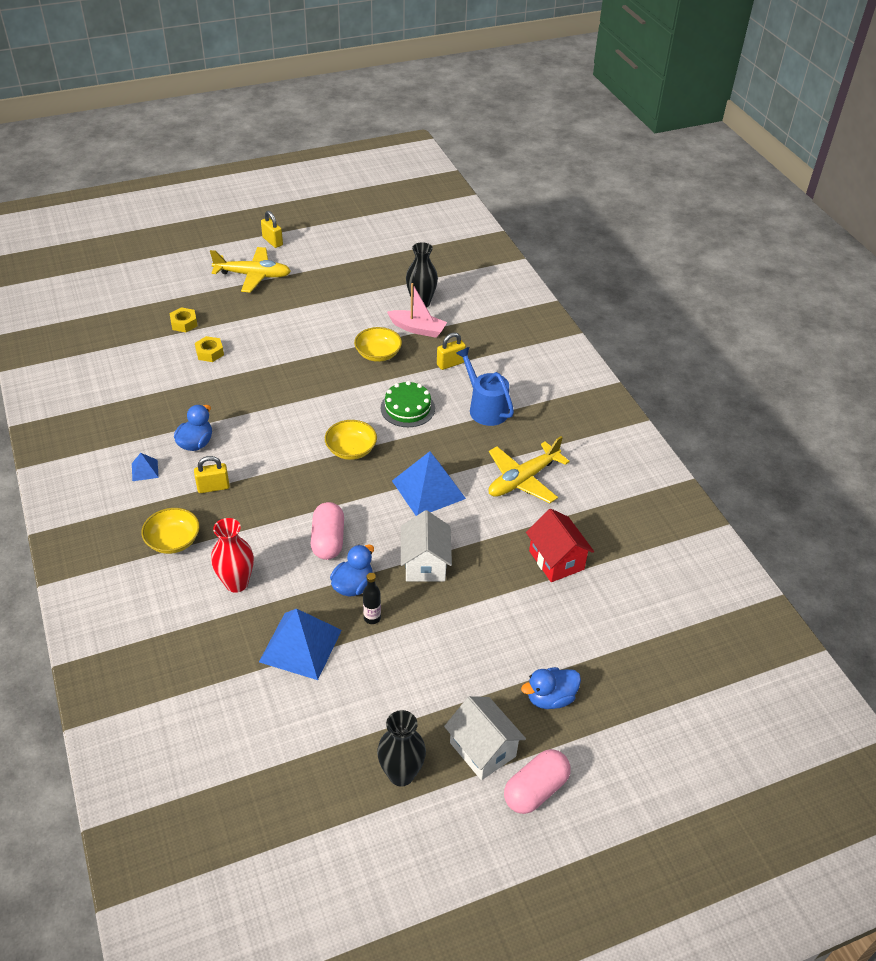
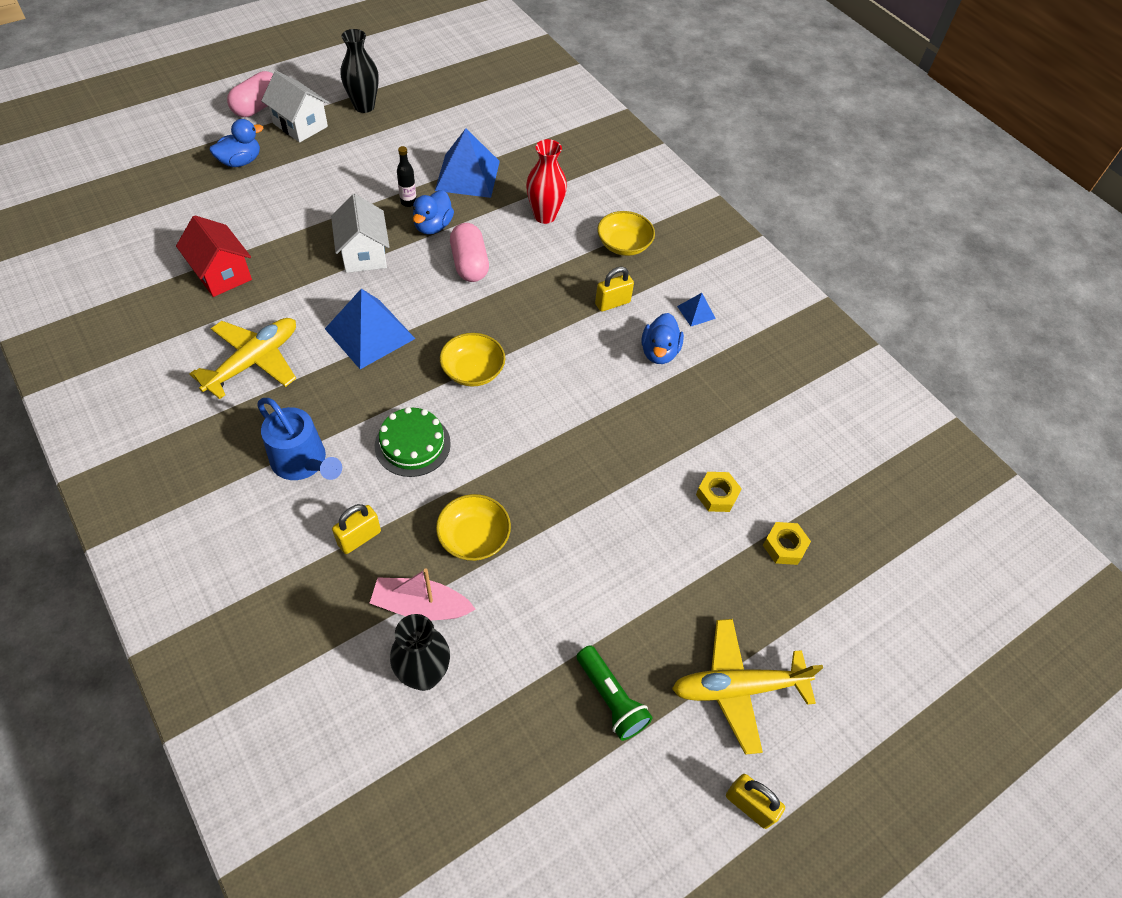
camera: 165 degrees right, 10 degrees up
none -> green flashlight [577,645,653,741]

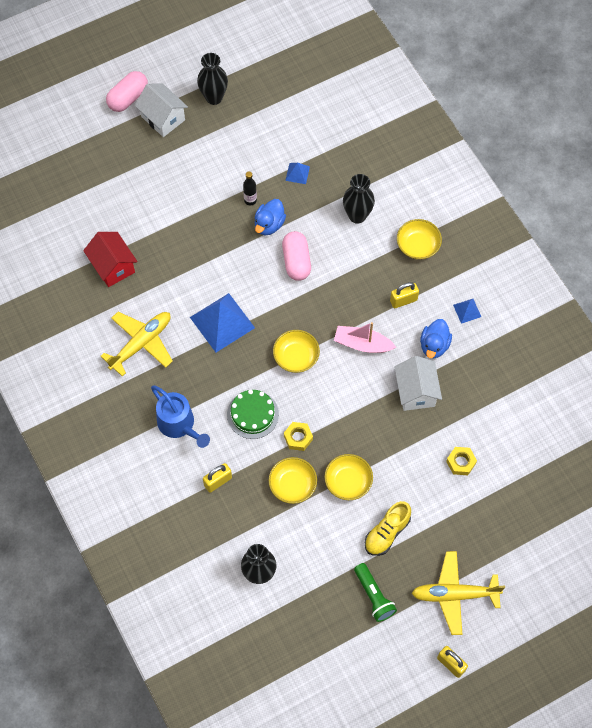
camera: 10 degrees right, 10 degrees up
blue duck [210,119,263,167] -> none
white house [331,194,390,273] -> white house moved to [394,356,442,411]
pink boat [370,569,475,620] -> pink boat moved to [334,322,397,353]
blue pyramid [435,129,500,198] -> blue pyramid [285,163,310,184], size x0.47
red vase [526,139,567,224] -> black vase [343,174,375,224]
yellow nut [763,522,811,565] -> yellow nut moved to [284,422,313,451]
none -> yellow bowl [324,454,373,500]
none -> yellow shoe [365,501,411,556]

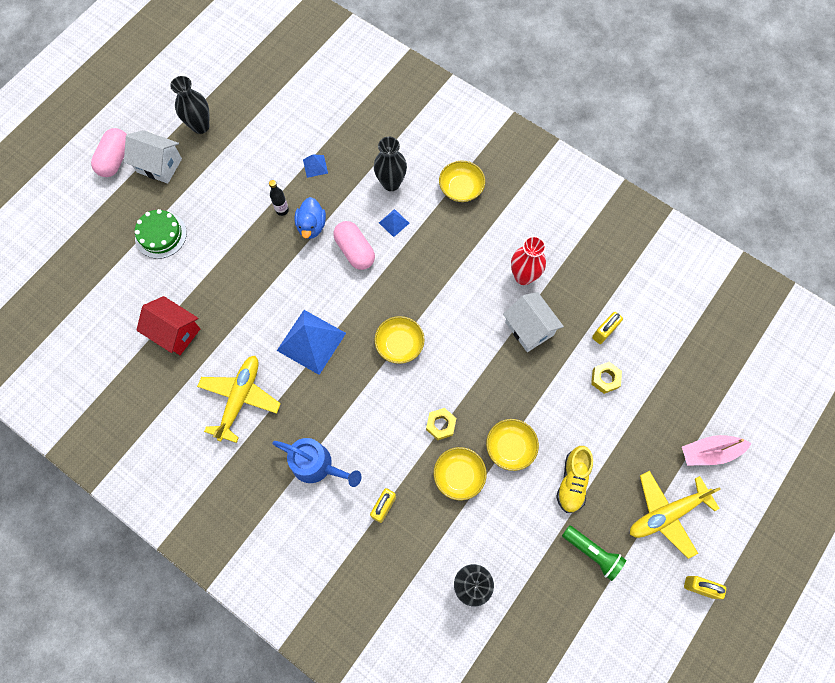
camera: 25 degrees left, 5 degrees up
green cake [227,390,279,439] -> green cake moved to [135,209,187,259]
pink boat [334,322,397,353] -> pink boat moved to [682,435,752,466]
yellow padlock [390,282,419,309] -> yellow padlock moved to [592,312,623,344]
blue duck [420,319,452,358] -> red vase [511,236,546,285]
blue pyramid [453,299,481,324] -> blue pyramid moved to [379,209,409,237]

